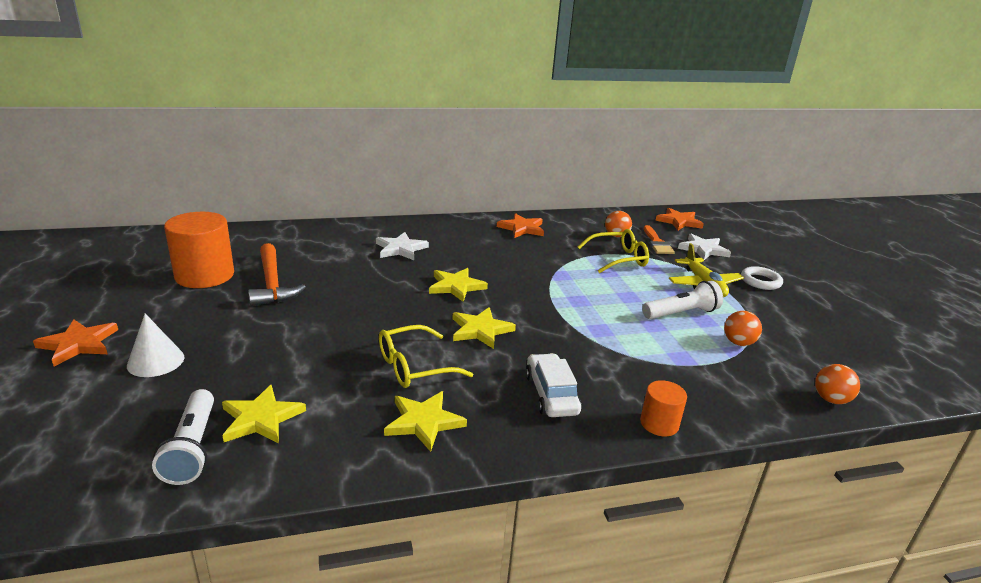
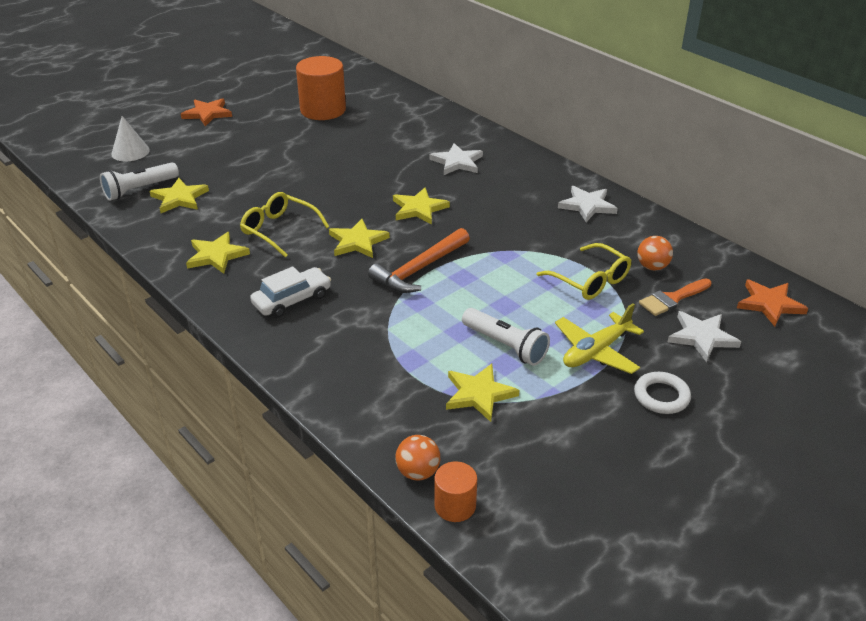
camera: 65 degrees right, 10 degrees up
white cone [127,314,184,377] -> white cone moved to [111,116,150,161]
orange hammer [248,243,306,306] -> orange hammer moved to [368,228,470,293]
orange star [497,213,544,238] -> white star [558,186,618,222]
orange cylinder [640,380,687,436] -> orange cylinder moved to [434,461,477,522]
orange ball [724,311,762,346] -> yellow star [446,364,519,422]

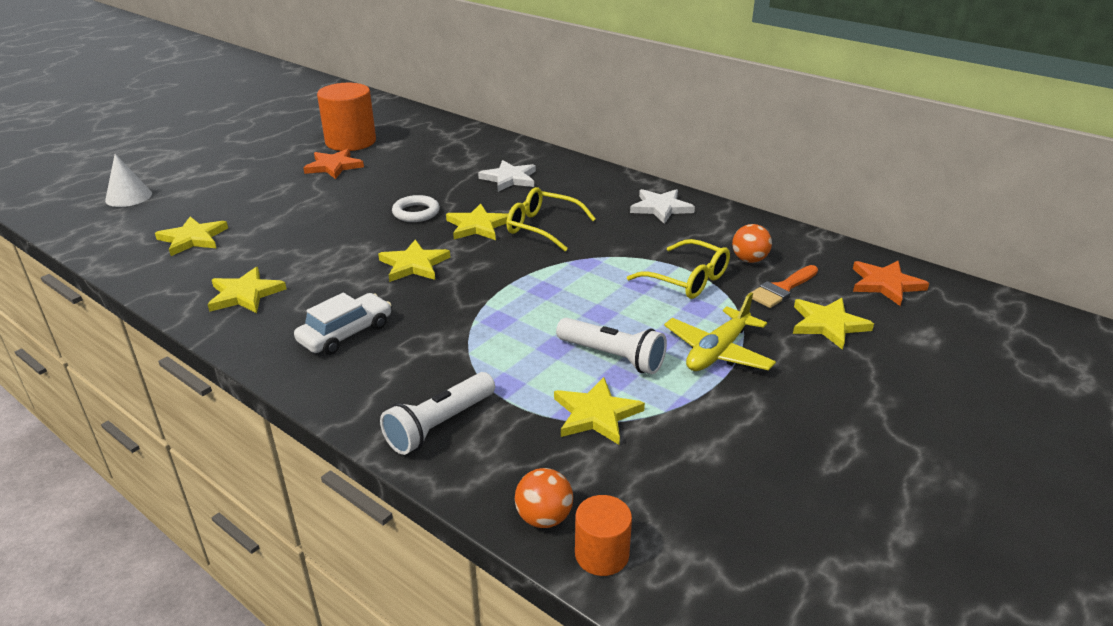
camera: 10 degrees left, 5 degrees down
white flashlight [100,162,179,201] -> white flashlight moved to [380,372,495,455]
orange star [181,98,232,126] -> orange star moved to [303,149,364,179]
yellow glasses [240,192,329,257] -> yellow glasses moved to [506,187,596,251]
orange hammer [368,228,470,293] -> none
white ring [634,372,691,414] -> white ring moved to [392,195,440,222]
white star [668,311,741,362] -> yellow star [793,298,874,350]

